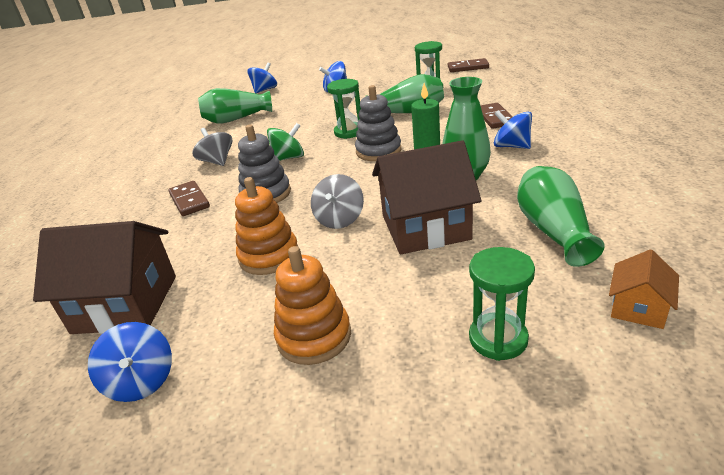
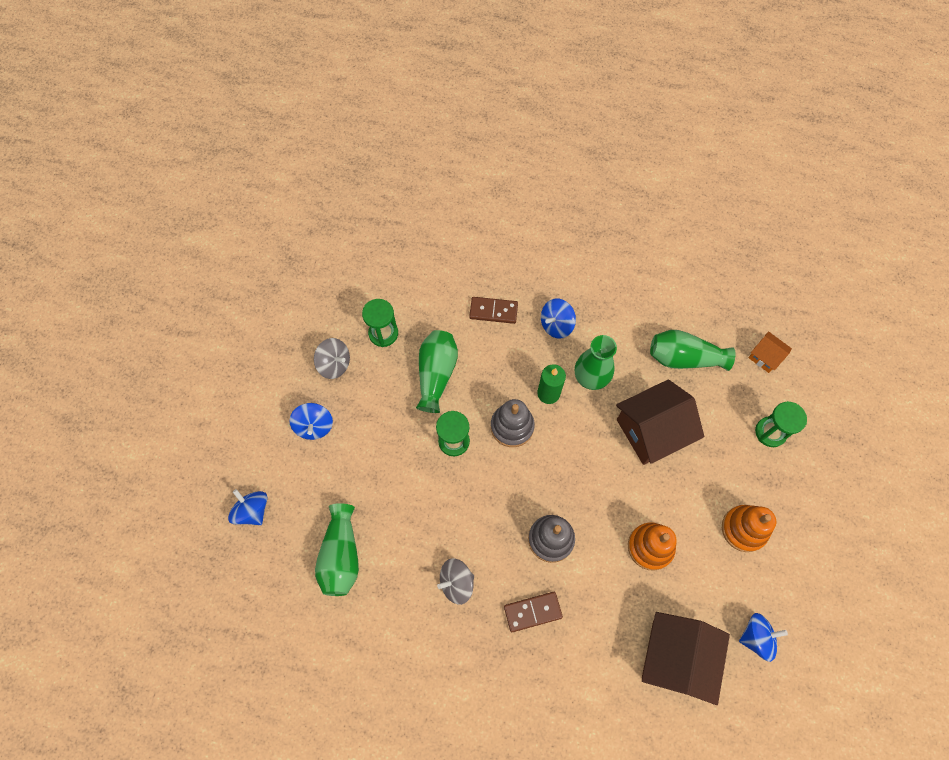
camera: 80 degrees left, 35 degrees up
green spinning top [267,123,304,161] -> none
grey spinning top [311,174,364,229] -> grey spinning top moved to [314,338,350,379]
brown house [372,140,481,254] -> brown house turned 60 degrees clockwise [616,379,704,465]
brown domino [448,58,489,72] -> none

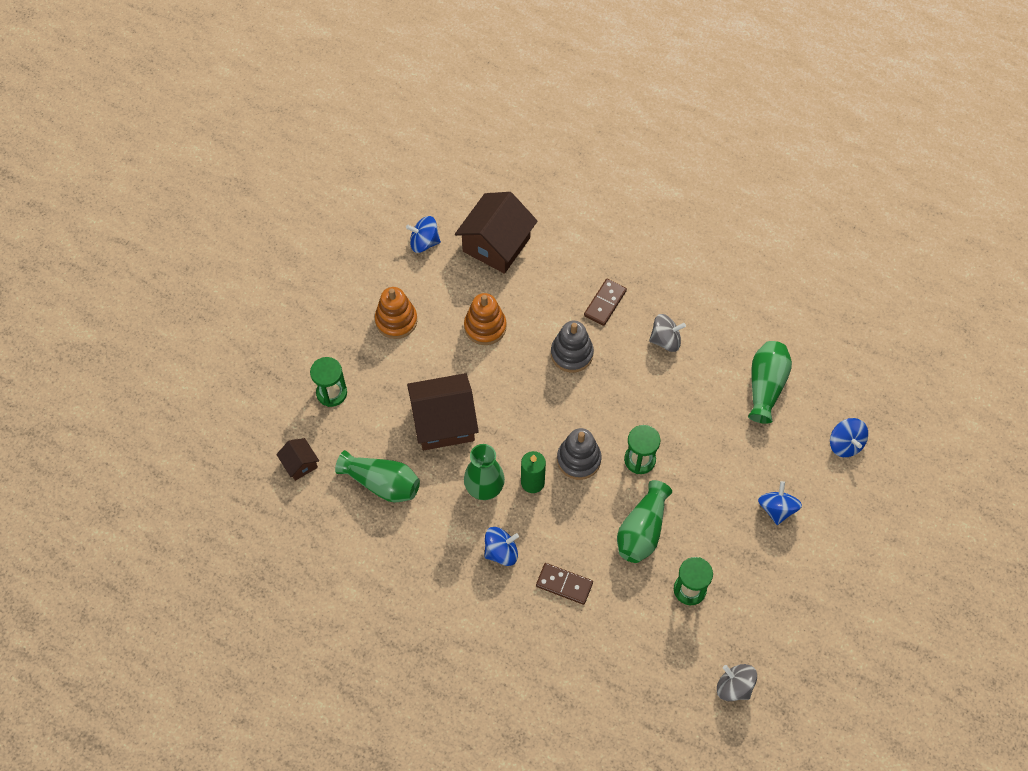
camera: 165 degrees left, 5 degrees down
grey spinning top [314,338,350,379] -> grey spinning top moved to [717,664,757,701]
brown domino [504,592,563,632] -> brown domino turned 60 degrees counterclockwise [584,279,627,326]
orange house [748,331,792,373] -> brown house [276,438,319,481]

